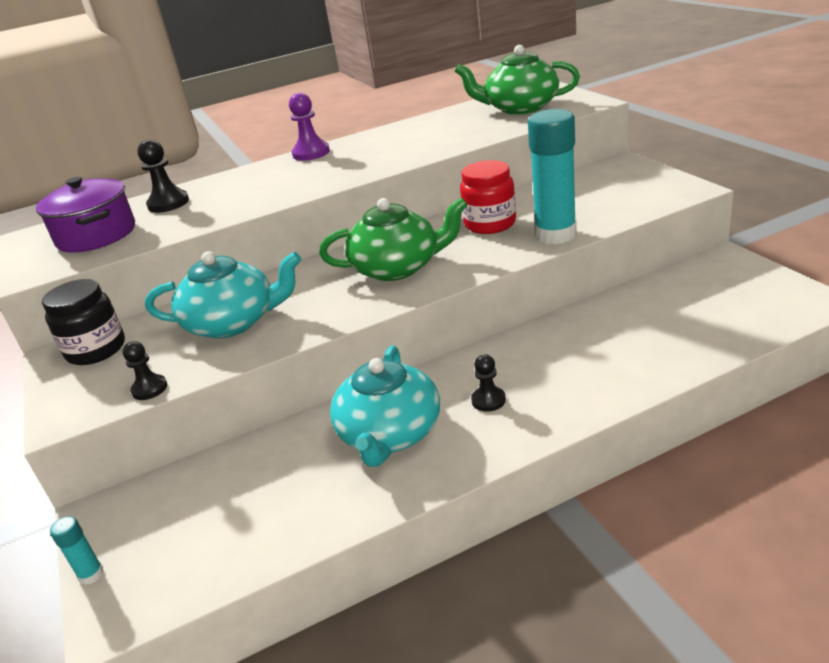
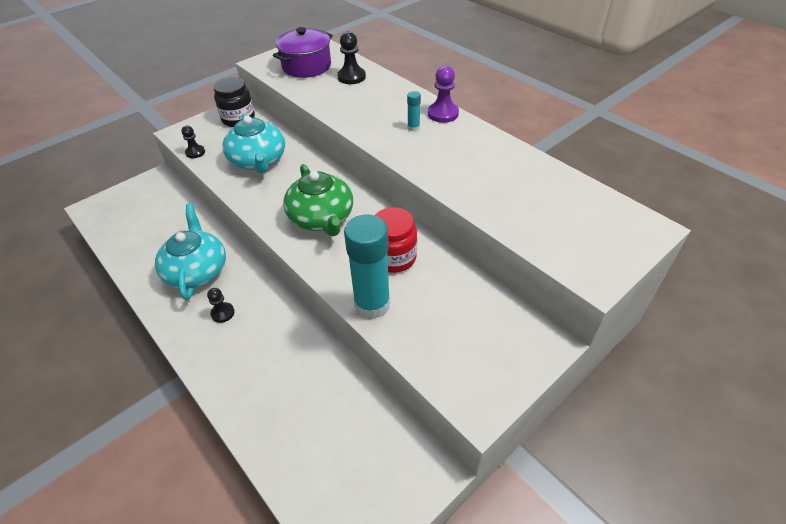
camera: 70 degrees right, 15 degrees up
turquoise glue stick [50,516,104,585] -> turquoise glue stick moved to [407,91,421,132]
turquoise teapot [330,346,440,467] -> turquoise teapot turned 90 degrees clockwise [155,204,226,300]
green teapot [454,45,580,115] -> none

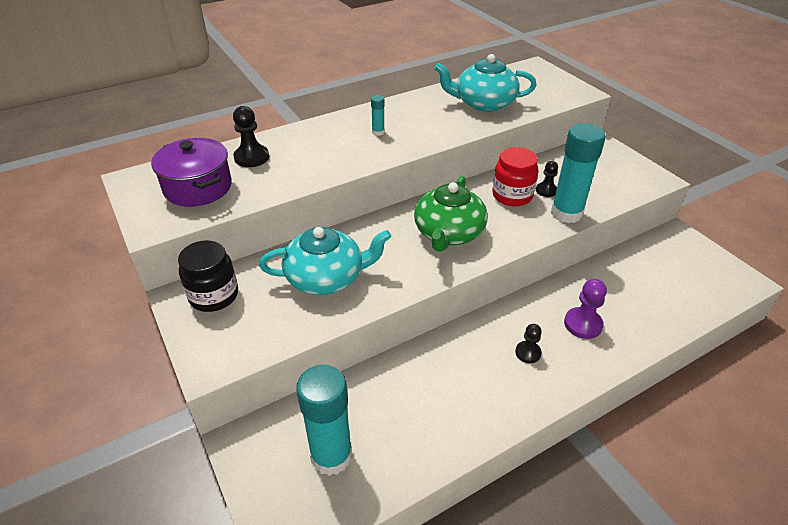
camera: 80 degrees left, 5 degrees down
turquoise teapot [155,204,226,300] -> turquoise teapot moved to [434,54,537,112]
black pawn [181,126,205,158] -> black pawn moved to [536,161,558,197]
green teapot [283,164,353,236] -> green teapot turned 120 degrees clockwise [414,176,488,252]
purple pawn [428,66,459,123] -> purple pawn moved to [564,279,607,339]
none -> turquoise glue stick [296,365,353,476]

